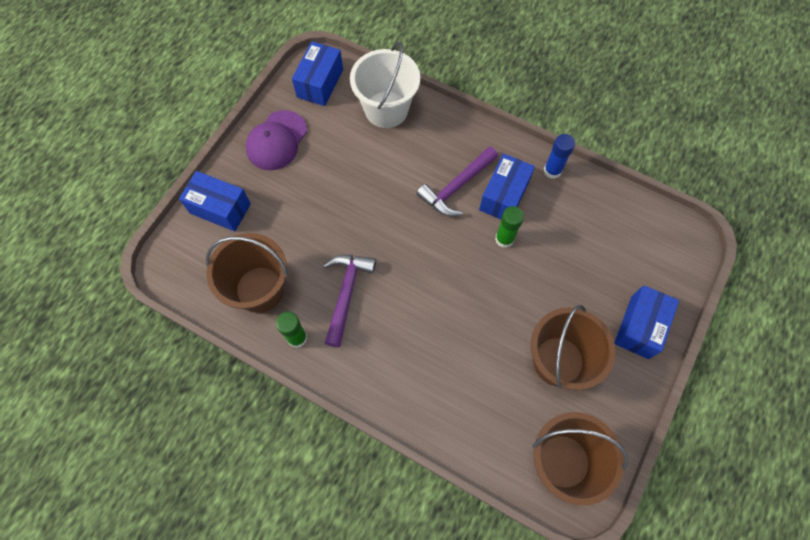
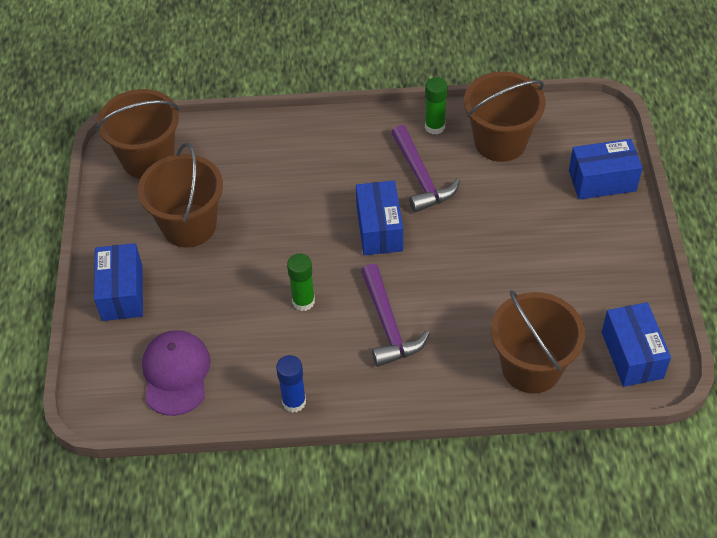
camera: 150 degrees right, 15 degrees down
purple cap [246,110,307,170] -> purple cap moved to [142,330,211,416]
white bucket [350,42,420,128] -> brown bucket [491,290,585,394]
purple hammer [416,146,498,217] -> purple hammer turned 150 degrees clockwise [361,264,430,367]
blue box [479,154,535,219] -> blue box moved to [356,181,403,255]

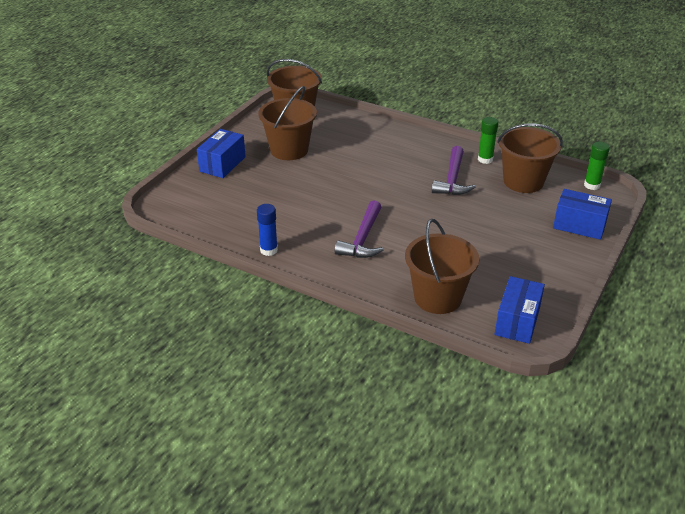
camera: 30 degrees right, 15 degrees down
purple cap [142,330,211,416] -> none
green glue stick [287,254,315,311] -> green glue stick moved to [584,142,610,190]
blue box [356,181,403,255] -> none

